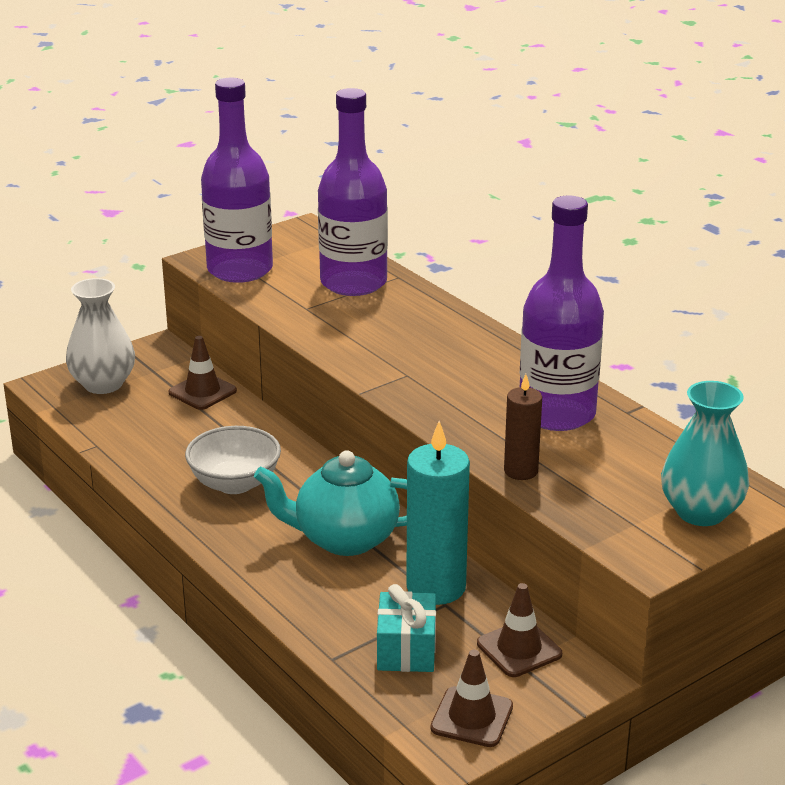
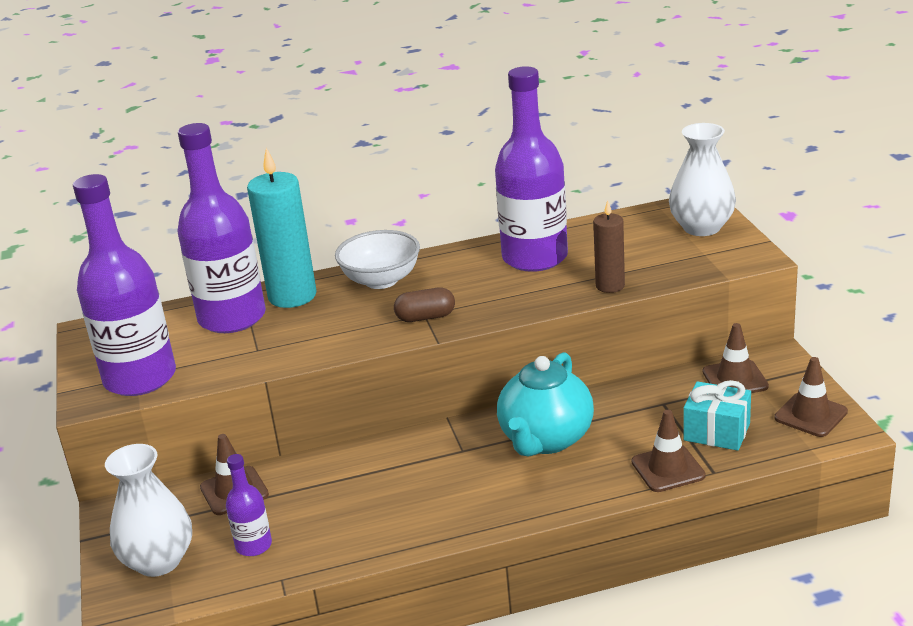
camera: 65 degrees left, 0 degrees up
white bowl [185,426,281,494] -> white bowl moved to [335,230,420,289]
turquoise candle [406,421,470,605] -> turquoise candle moved to [247,148,317,308]
turquoise vase [661,381,749,526] -> white vase [669,123,736,236]
none -> purple bottle [226,454,272,556]
none -> brown capsule [394,287,455,322]
none -> brown traffic cone [632,410,706,492]

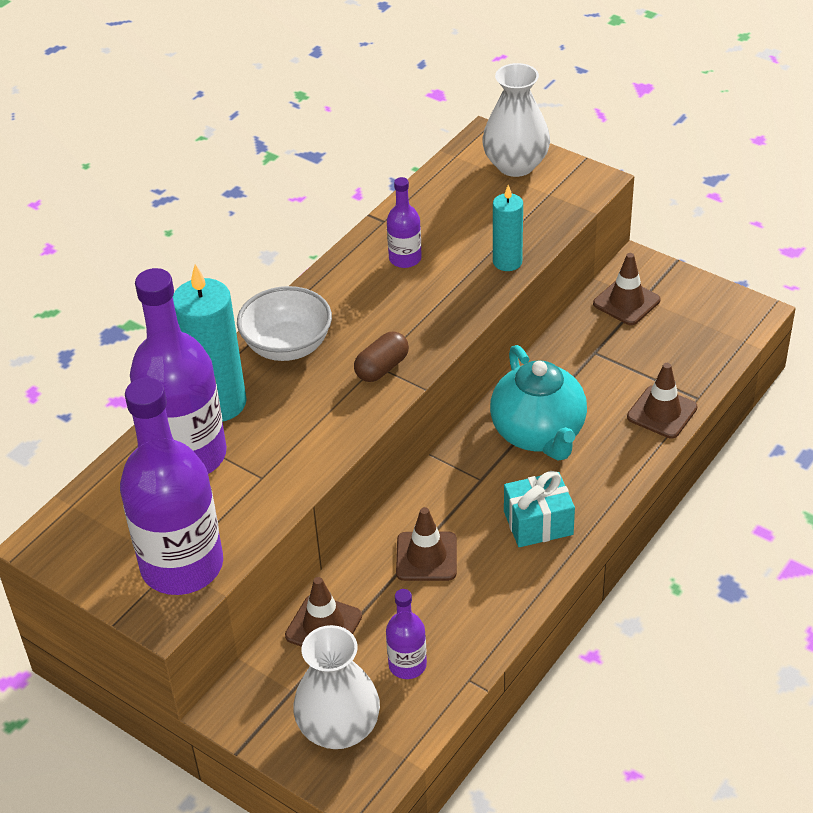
camera: 40 degrees left, 15 degrees up
purple bottle [495,66,568,272] -> purple bottle [387,177,422,268], size x0.47
brown candle [593,200,625,293] -> turquoise candle [493,185,523,271]
turquoise gift [683,380,751,451] -> turquoise gift moved to [504,471,575,547]
brown traffic cone [774,357,848,437] -> brown traffic cone moved to [396,507,457,581]

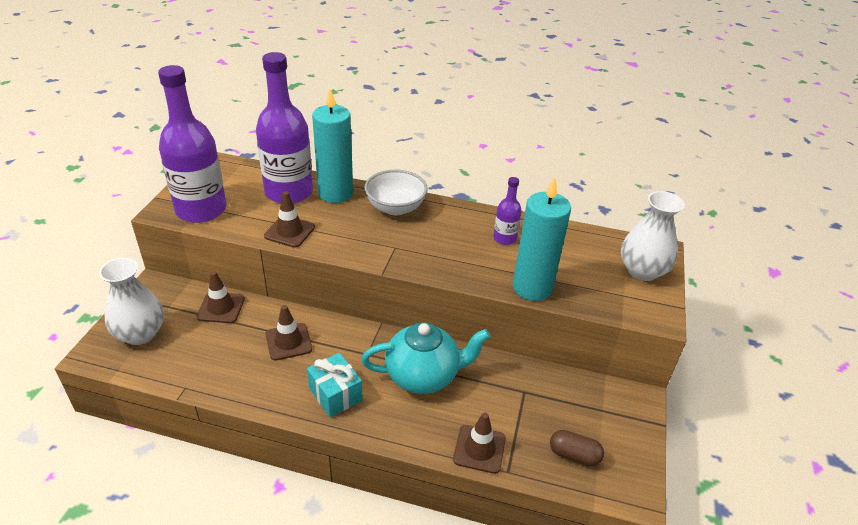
camera: 65 degrees right, 5 degrees down
brown capsule [354,332,409,382] -> brown capsule moved to [550,430,604,466]
purple bottle [386,589,427,679] -> none
turquoise teapot [490,345,587,460] -> turquoise teapot turned 150 degrees counterclockwise [361,322,490,394]
turquoise candle [493,185,523,271] -> turquoise candle [513,177,571,301], size x1.74
brown traffic cone [593,253,660,325] -> brown traffic cone moved to [264,191,315,248]

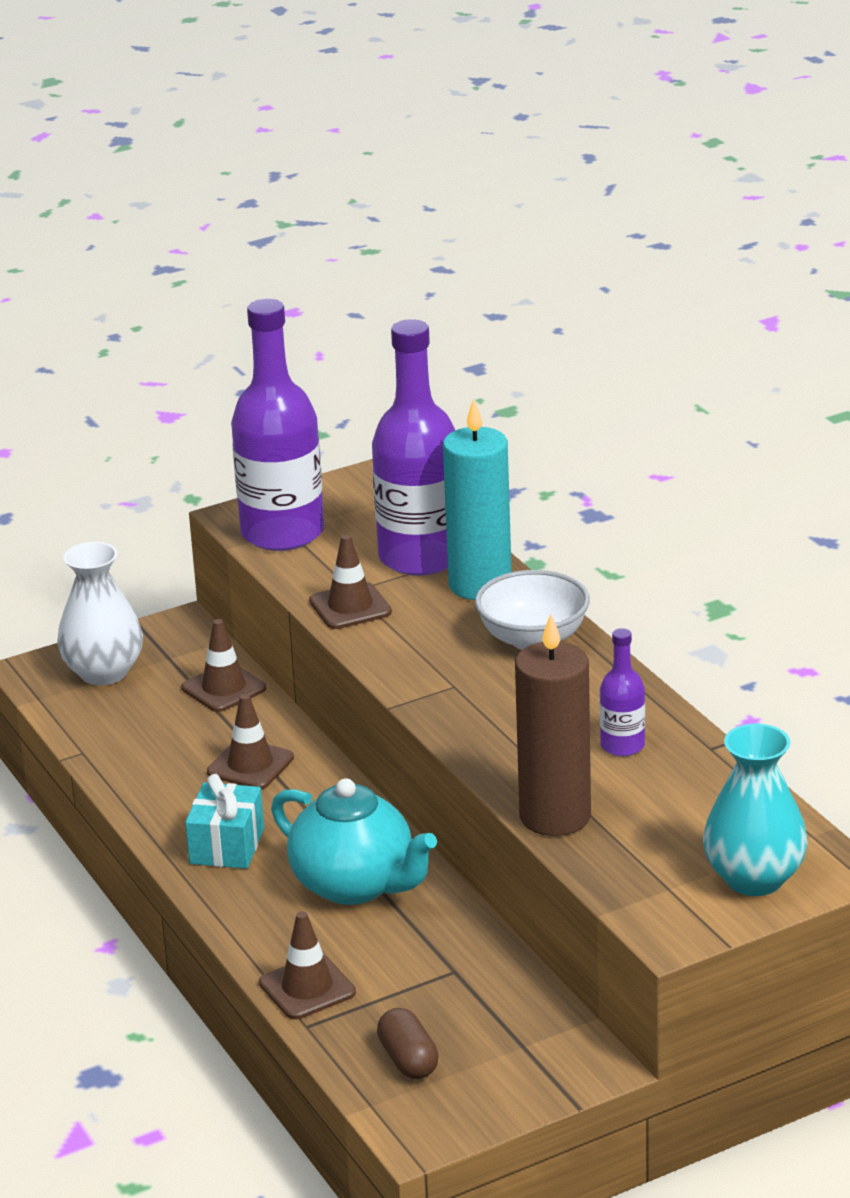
camera: 50 degrees right, 10 degrees down
turquoise candle [513,177,571,301] -> brown candle [515,613,591,836]
white vase [621,191,685,281] -> turquoise vase [703,724,808,896]

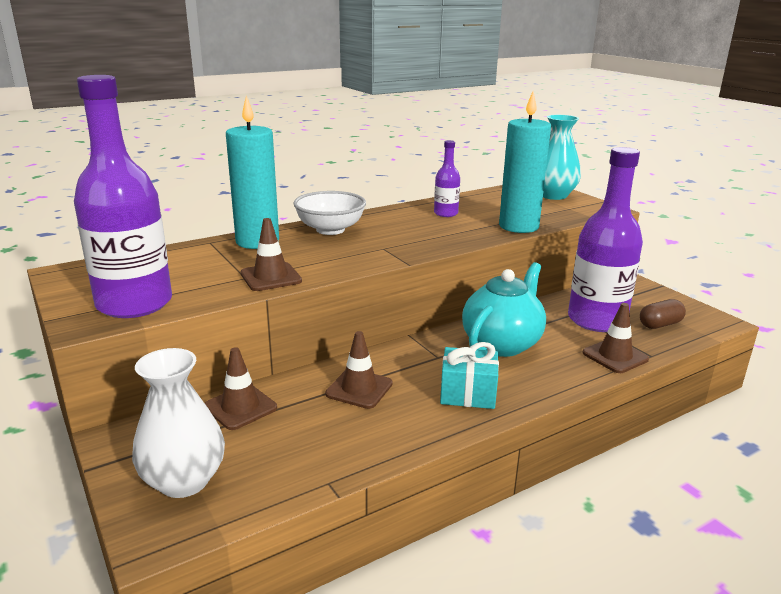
camera: 95 degrees left, 5 degrees down
purple bottle [372,319,455,576] -> purple bottle moved to [568,147,643,332]
brown candle [515,613,591,836] -> turquoise candle [499,92,551,233]

